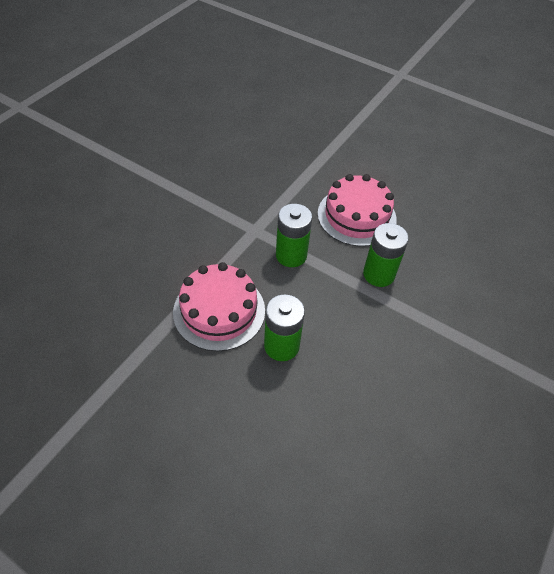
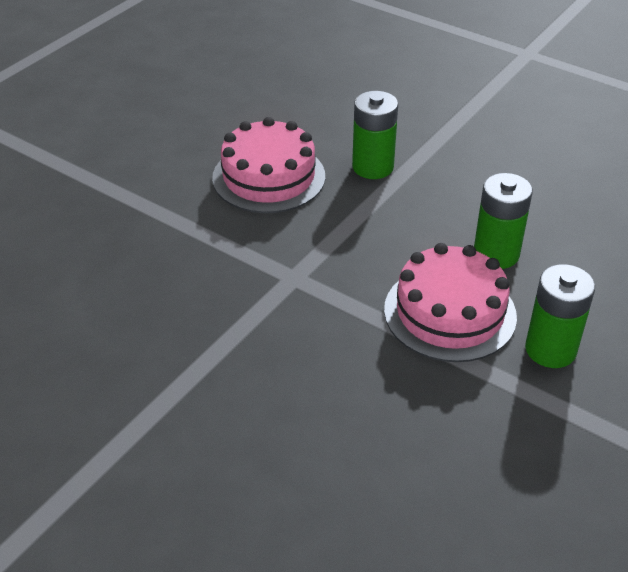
camera: 85 degrees left, 10 degrees down
green battery [276,204,312,267] -> green battery moved to [525,264,595,368]

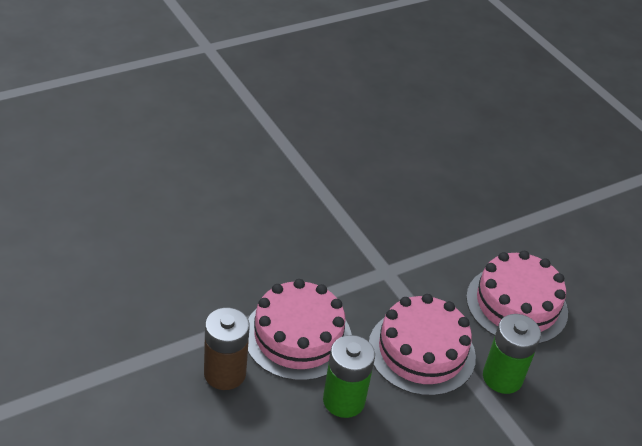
camera: 110 degrees right, 0 degrees up
green battery [525,264,595,368] -> brown battery [204,308,250,390]
none -> pink cake [369,294,476,396]

